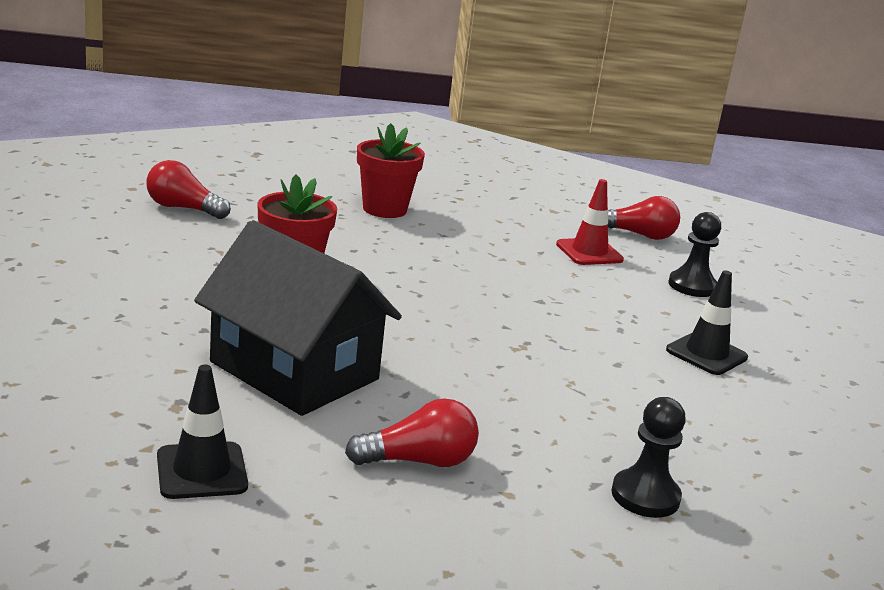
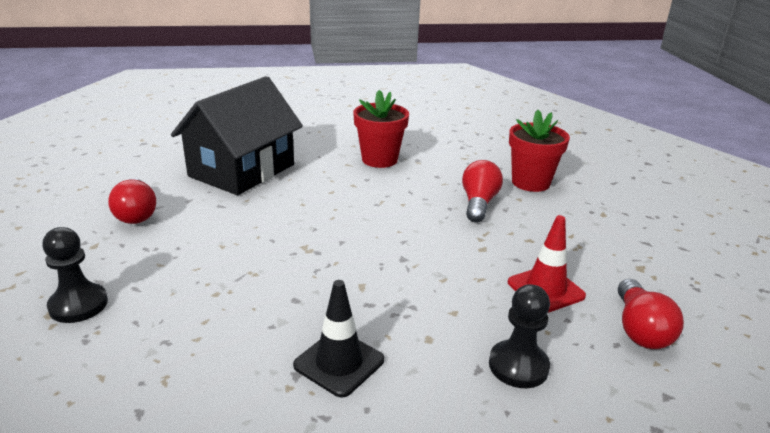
camera: 85 degrees right, 5 degrees up
red light bulb [146,160,231,219] -> red light bulb moved to [462,160,503,222]
black traffic cone [157,365,248,499] -> none

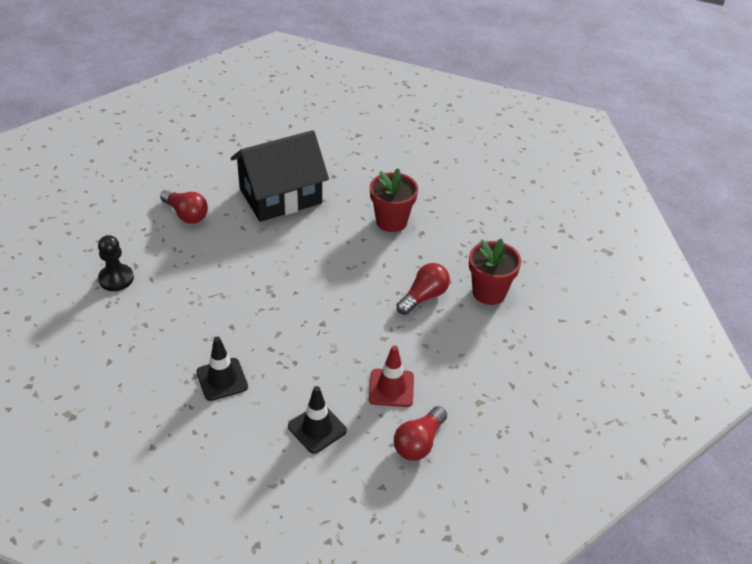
camera: 30 degrees right, 15 degrees up
red light bulb [108,178,156,224] -> red light bulb turned 60 degrees counterclockwise [160,189,208,224]
black pawn [489,284,550,388] -> black traffic cone [288,386,347,454]

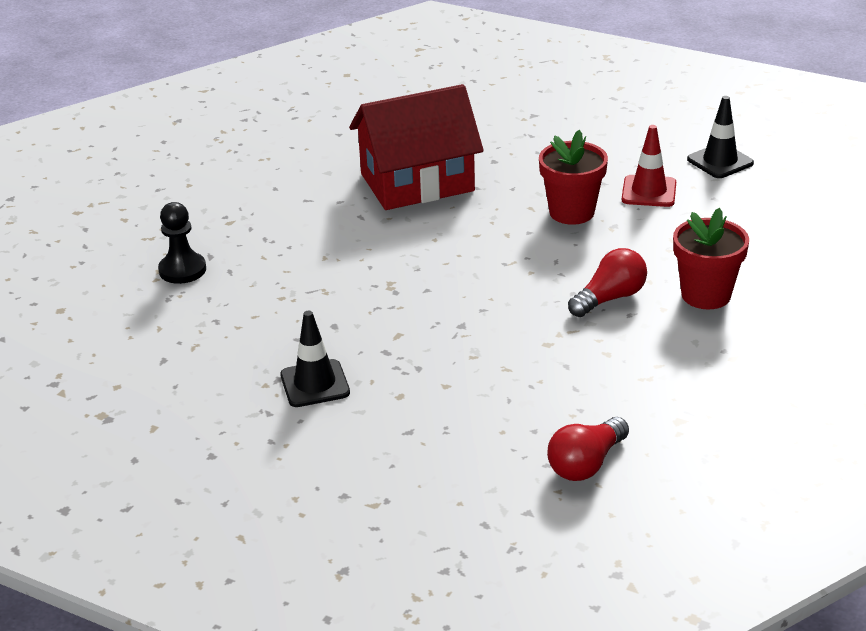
camera: 10 degrees right, 10 degrees down
red light bulb [160,189,208,224] -> none
black house [231,130,329,222] -> red house [349,84,484,210]
black traffic cone [288,386,347,454] -> black traffic cone moved to [687,96,754,178]
red traffic cone [369,345,414,407] -> red traffic cone moved to [622,125,676,207]

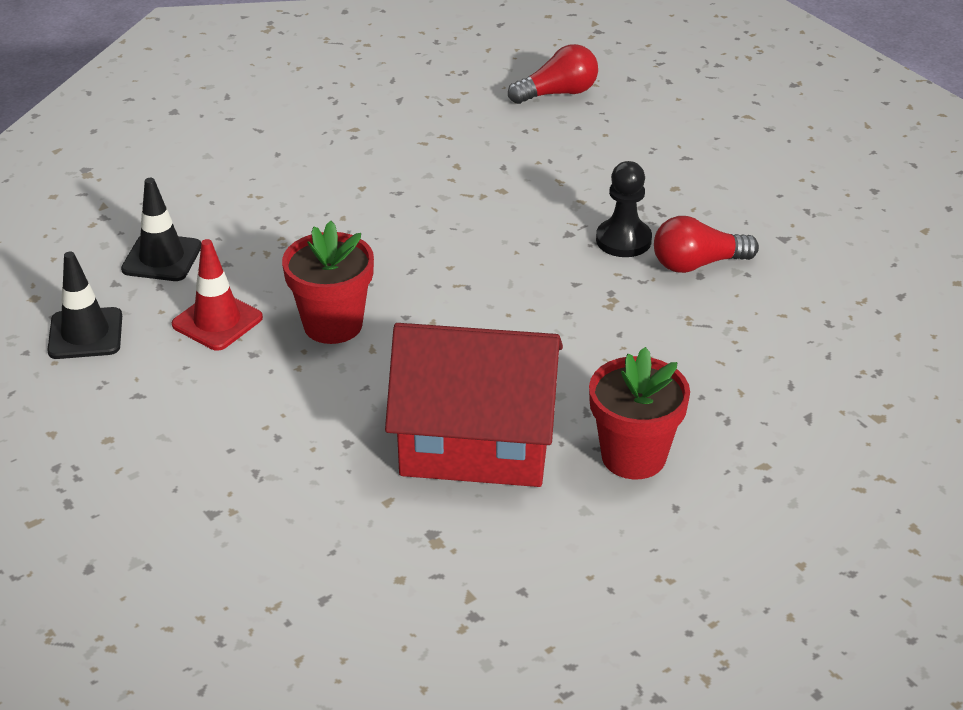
camera: 155 degrees left, 5 degrees up
black pawn [158,202,206,284] -> black pawn moved to [596,161,652,257]
black traffic cone [280,311,350,407] -> black traffic cone moved to [121,178,201,281]
red light bulb [568,248,647,317] -> red light bulb moved to [654,216,759,273]
red flower pot [673,208,749,309] -> red flower pot moved to [589,347,690,479]

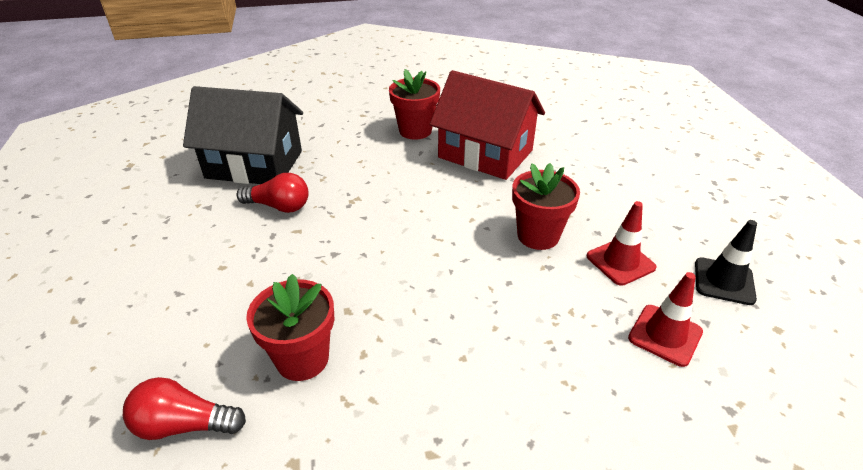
camera: 155 degrees left, 0 degrees up
black traffic cone [121,178,201,281] -> red traffic cone [628,272,703,367]
black pawn [596,161,652,257] -> none
none -> black house [183,86,303,184]
none -> red flower pot [246,274,335,381]

